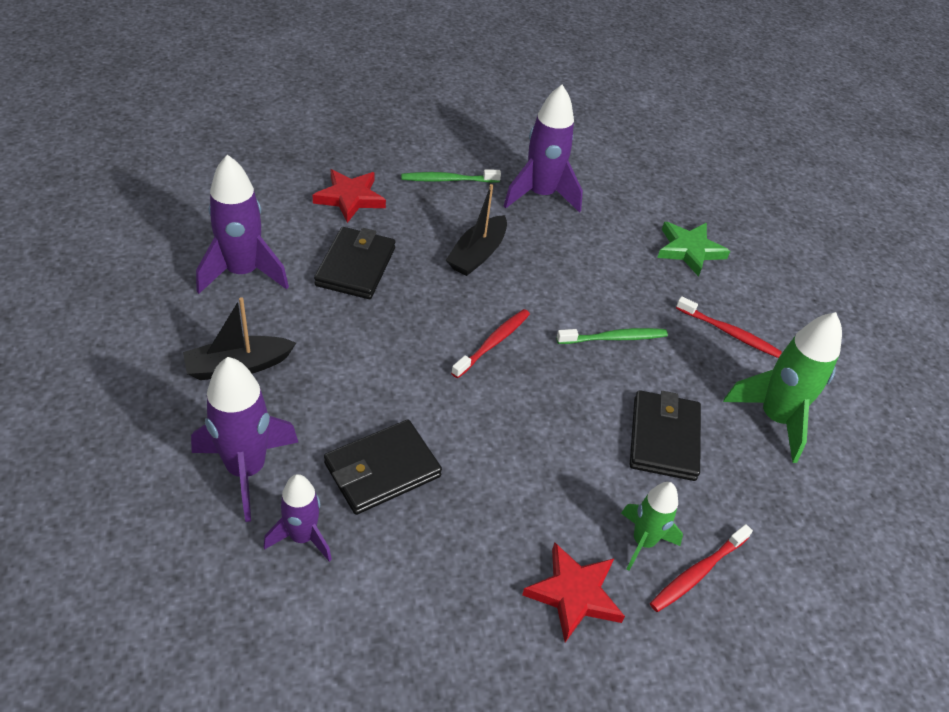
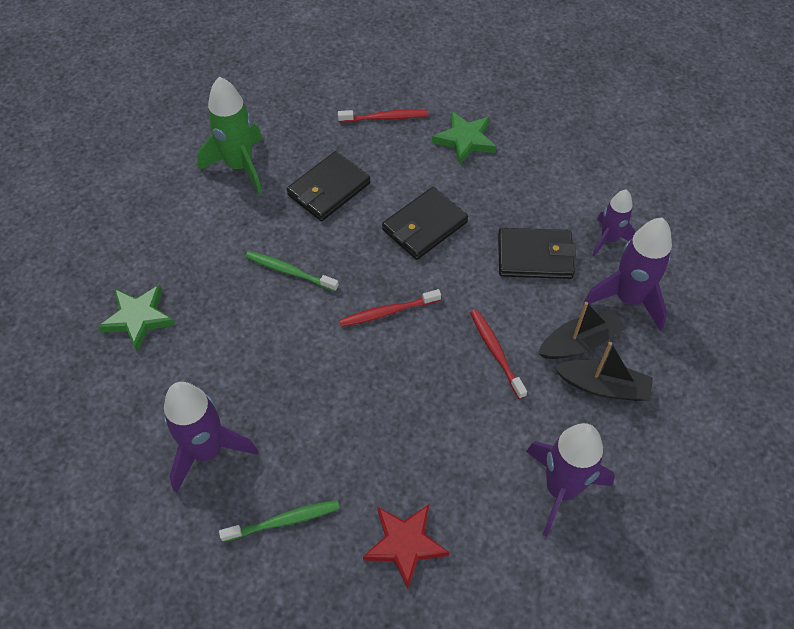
camera: 140 degrees left, 10 degrees up
black wallet [314,227,395,299] -> black wallet moved to [382,187,468,260]
green toothbrush [401,169,501,183] -> green toothbrush turned 45 degrees counterclockwise [219,500,340,542]
black boat [446,184,507,276] -> black boat moved to [538,302,626,359]
red star [522,542,625,642] -> green star [432,111,496,165]
green rocket [621,482,683,571] -> none
red toothbrush [676,296,782,358] -> red toothbrush moved to [470,309,527,399]

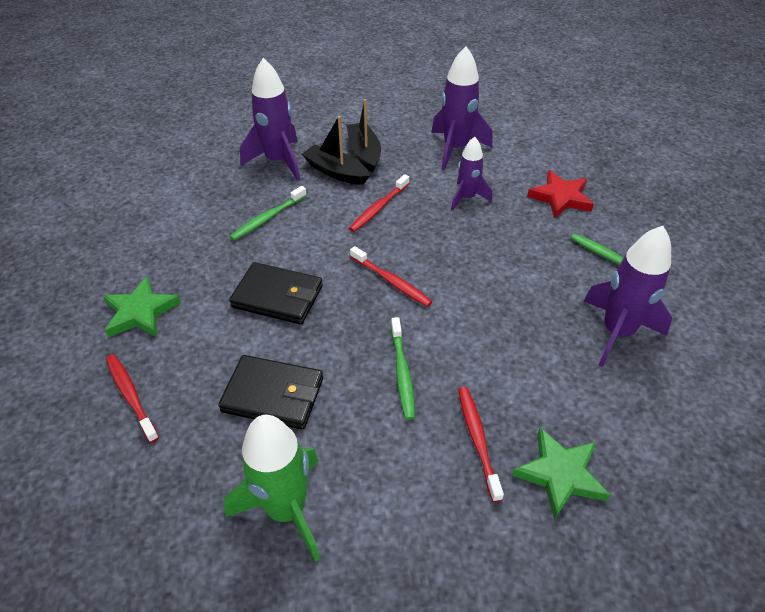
camera: 120 degrees left, 10 degrees down
black wallet [498,228,576,279] -> green toothbrush [230,186,307,241]
purple rocket [592,189,636,256] -> purple rocket moved to [451,137,492,211]
none -> red toothbrush [458,387,504,502]

